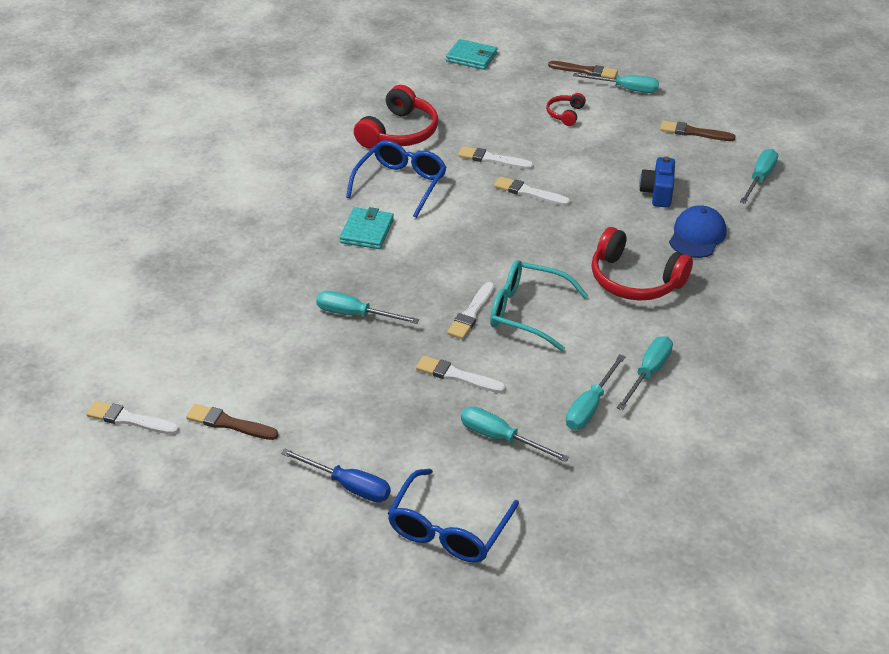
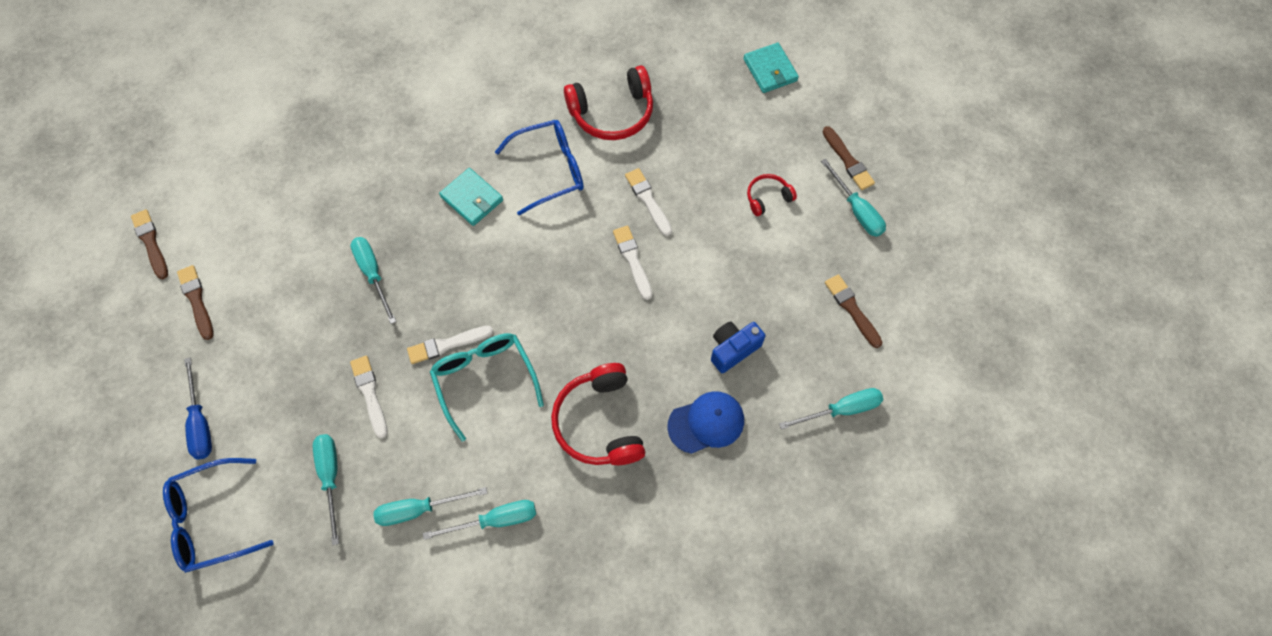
camera: 45 degrees right, 25 degrees up
white brush [86,401,179,434] -> brown brush [131,209,168,279]
turquoise wallet [339,207,394,249] -> turquoise wallet turned 75 degrees clockwise [439,168,503,226]

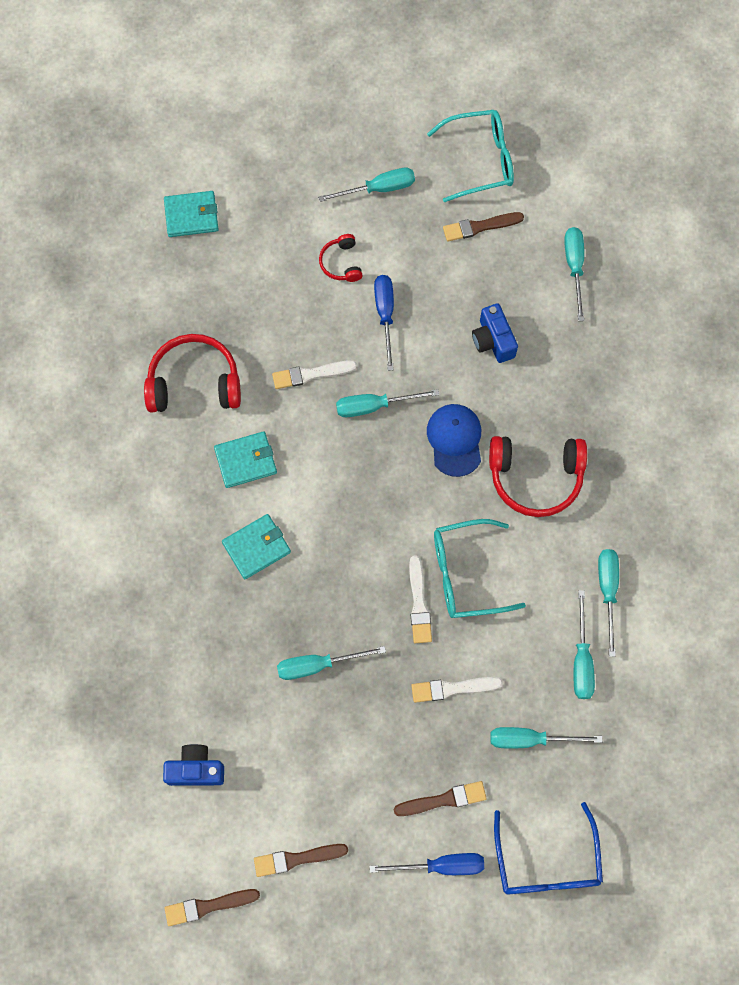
camera: 75 degrees left, 5 degrees up
blue glasses [495,120,584,215] -> turquoise wallet [214,431,277,488]
red headphones [564,65,653,140] -> red headphones turned 90 degrees counterclockwise [144,334,241,412]
white brush [613,226,652,300] -> turquoise screwdriver [336,389,439,417]
blue cap [667,391,744,454] -> blue cap moved to [427,404,481,477]
brown brush [822,126,875,190] -> brown brush moved to [394,781,487,816]
none -> blue camera [163,744,224,786]
none -> blue screwdriver [374,275,394,371]
none -> turquoise glasses [427,110,514,203]

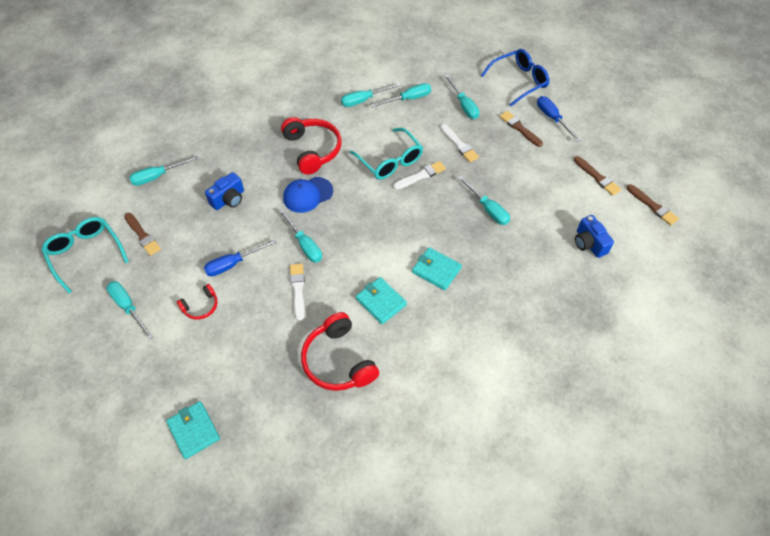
camera: 115 degrees left, 15 degrees down
white brush [272,360,357,389] -> white brush turned 150 degrees counterclockwise [290,264,305,321]

